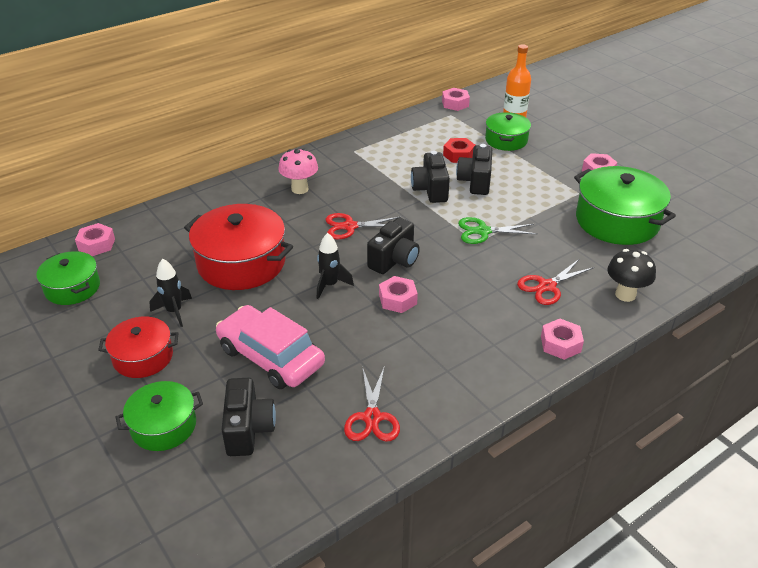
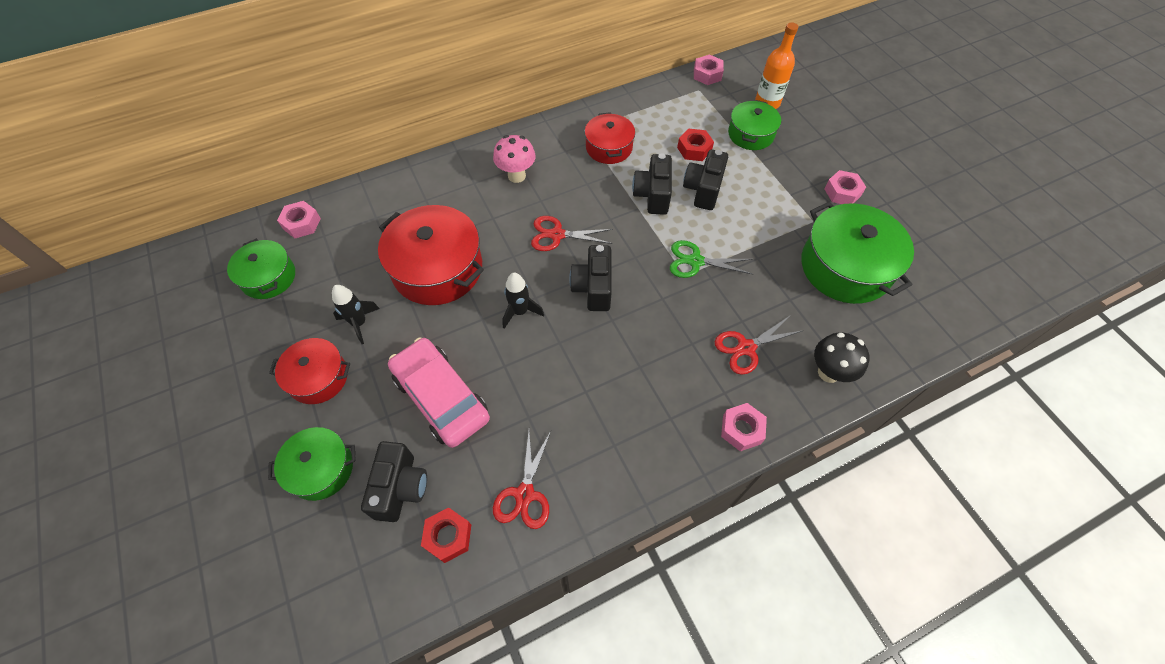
camera: 10 degrees right, 20 degrees up
black camera [367,217,420,274] -> black camera turned 135 degrees clockwise [569,245,612,311]
pink nut [379,276,418,313] -> none
none -> red nut [421,507,471,563]
none -> red pot [585,112,635,164]

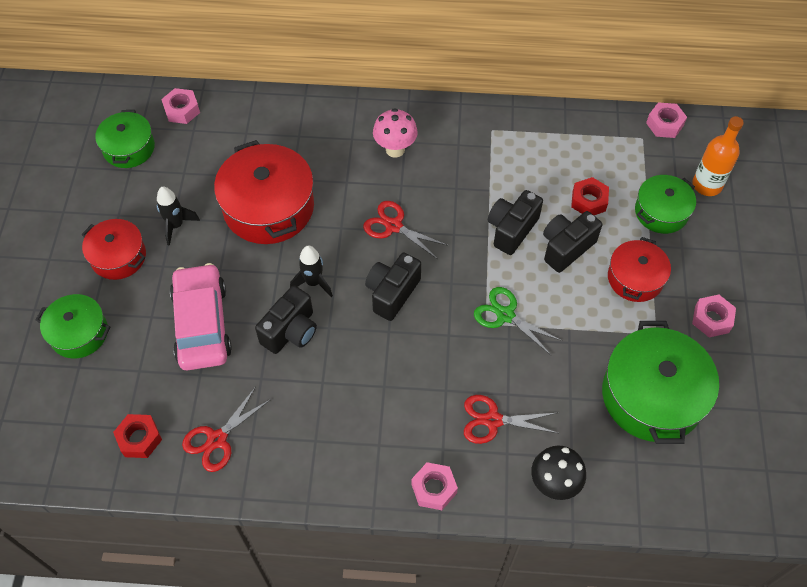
camera: 30 degrees right, 0 degrees up
black camera [361,441,427,522] -> black camera moved to [255,285,317,354]
red pot [585,112,635,164] -> red pot moved to [608,237,671,302]

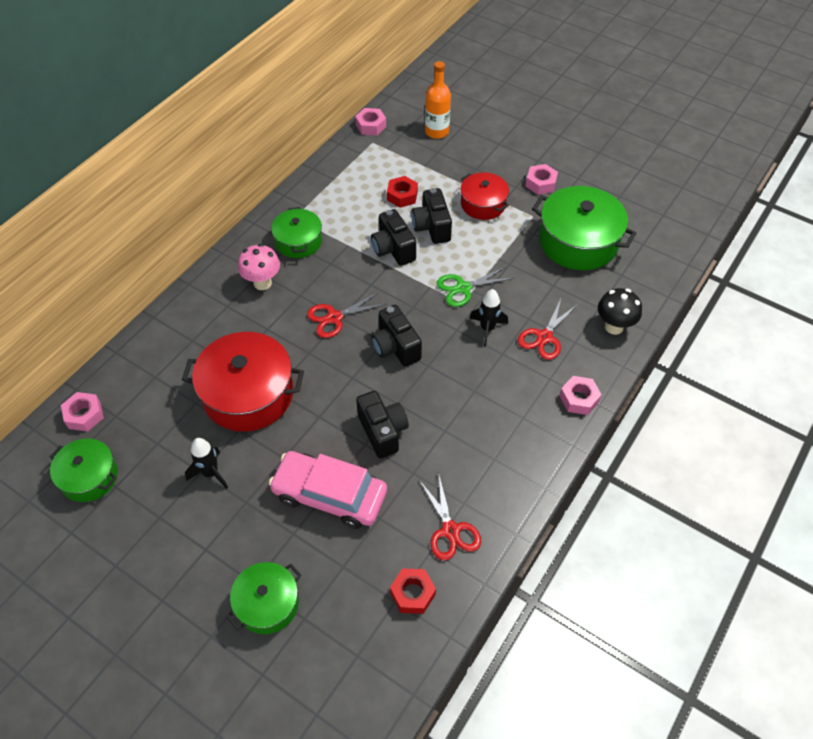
camera: 60 degrees left, 5 degrees down
red pot [81,219,146,280] -> none
black rocket [290,245,333,297] -> black rocket moved to [469,289,508,347]
green pot [635,175,696,234] -> green pot moved to [271,207,322,258]

